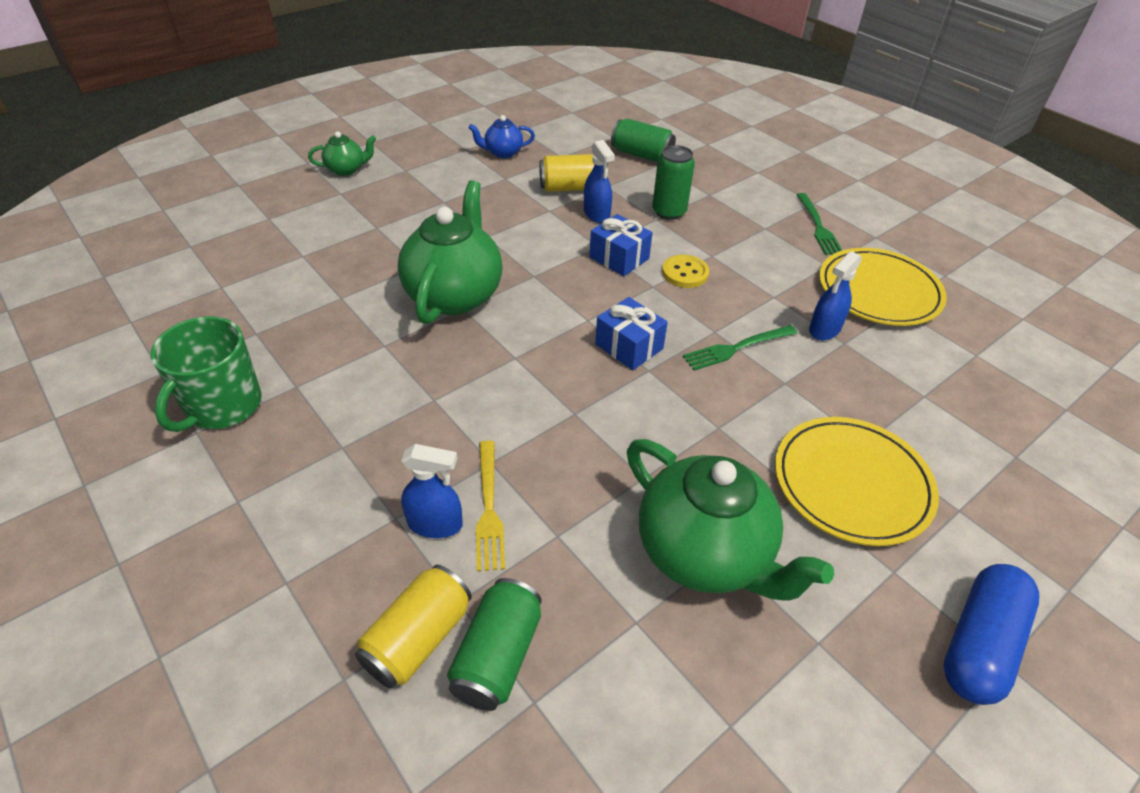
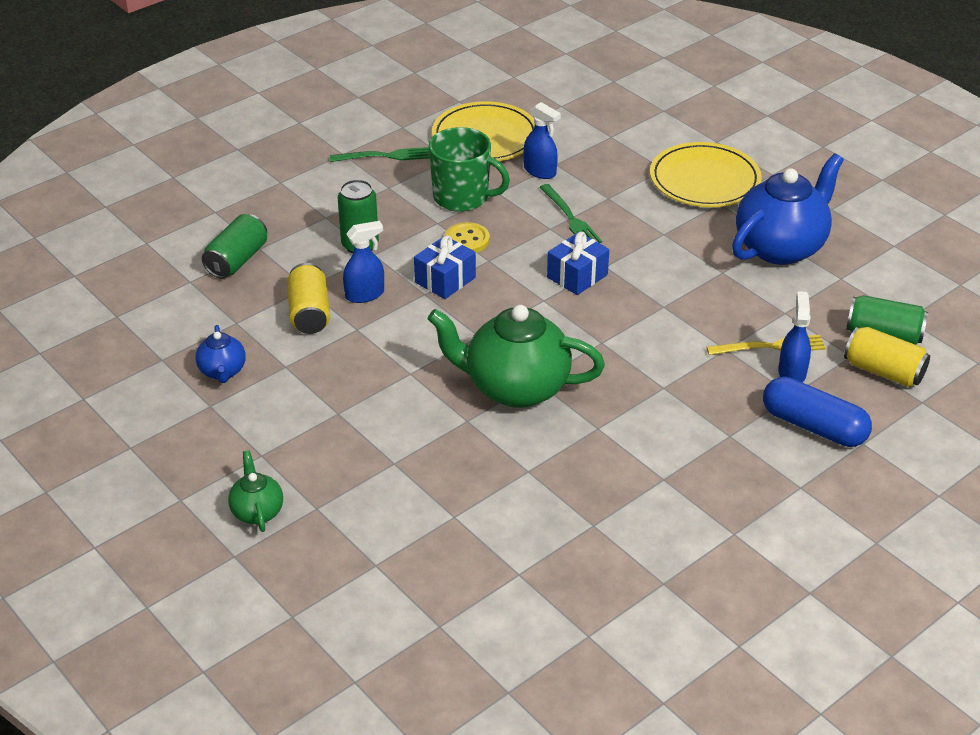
camera: 90 degrees left, 5 degrees down
green mug [151,316,262,432] -> green mug moved to [429,127,510,212]
green teapot [627,439,834,600] -> blue teapot [732,153,844,265]
blue capsule [944,564,1039,705] -> blue capsule moved to [763,377,872,447]

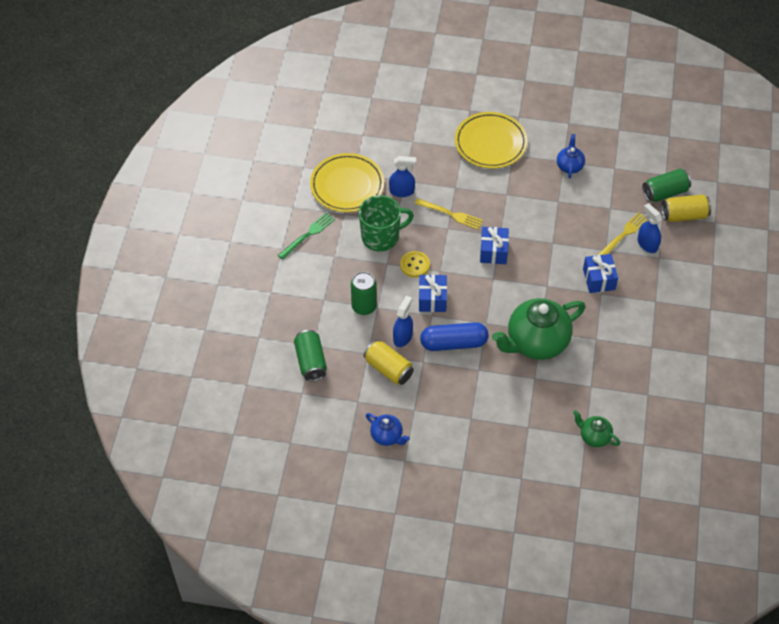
camera: 40 degrees left, 15 degrees up
green teapot [228,450,283,532] -> green teapot moved to [573,410,620,447]
green fork [539,184,602,243] -> yellow fork [415,198,483,229]
blue teapot [732,153,844,265] -> blue teapot [557,134,585,179], size x0.48
blue capsule [763,377,872,447] -> blue capsule moved to [420,322,488,351]
none -> blue gift [583,254,618,293]

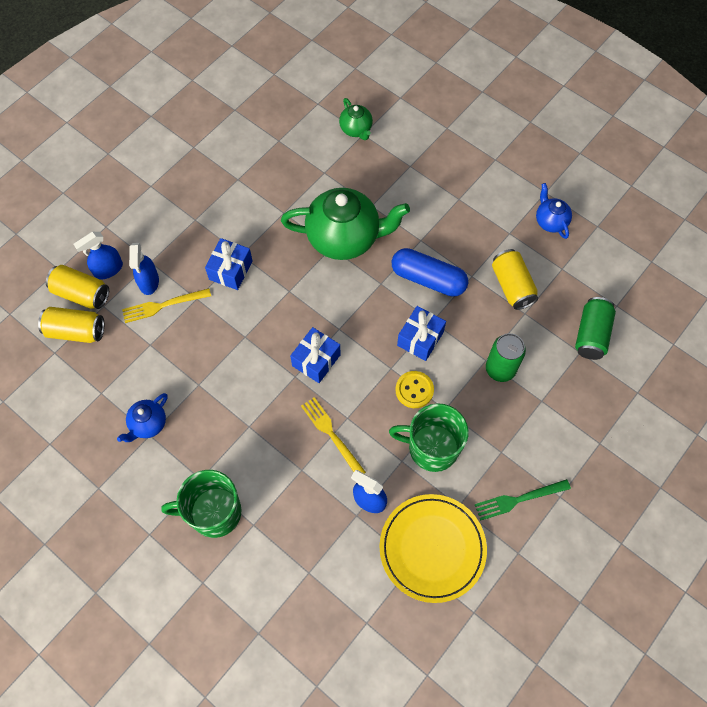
camera: 150 degrees left, 10 degrees up
blue spray bottle [393,296,413,347] -> blue spray bottle moved to [74,232,123,280]
yellow plate [455,112,528,168] -> green mug [161,470,241,538]
green can [642,169,691,202] -> yellow can [38,307,104,343]

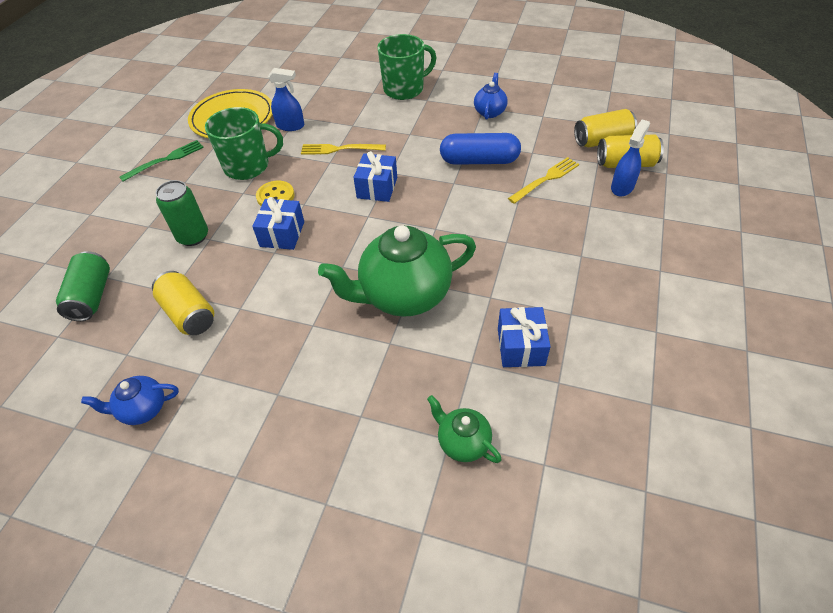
camera: 160 degrees right, 15 degrees down
blue spray bottle [129,243,159,295] -> none
blue gift [205,238,253,290] -> blue gift moved to [498,307,551,367]
yellow fork [301,397,366,474] -> yellow fork turned 150 degrees clockwise [301,144,386,155]
blue capsule [392,248,468,297] -> blue capsule moved to [440,133,521,165]
blue teapot [536,183,572,239] -> blue teapot turned 120 degrees clockwise [81,376,179,425]

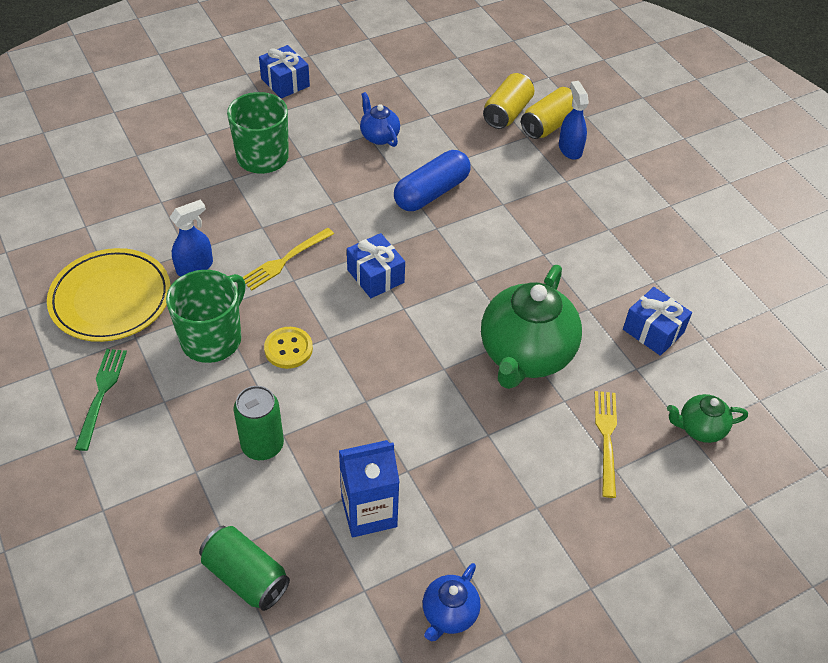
camera: 50 degrees left, 0 degrees up
yellow can [152,271,214,335] -> blue carton [339,440,400,538]
blue gift [252,197,304,250] -> blue gift moved to [259,45,310,98]
yellow fork [508,157,579,204] -> yellow fork moved to [595,391,617,498]

